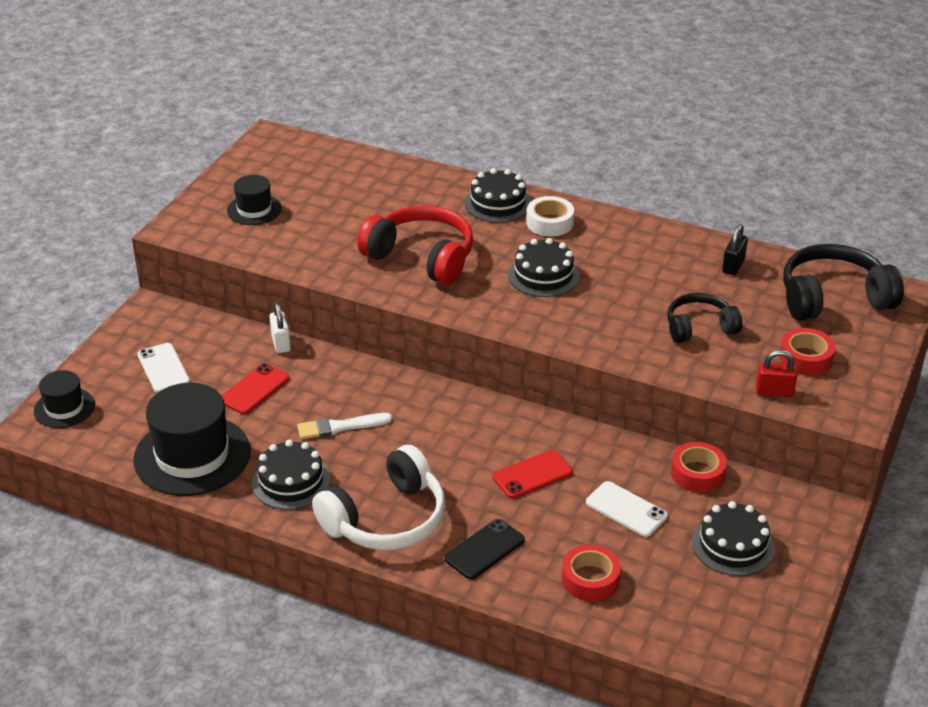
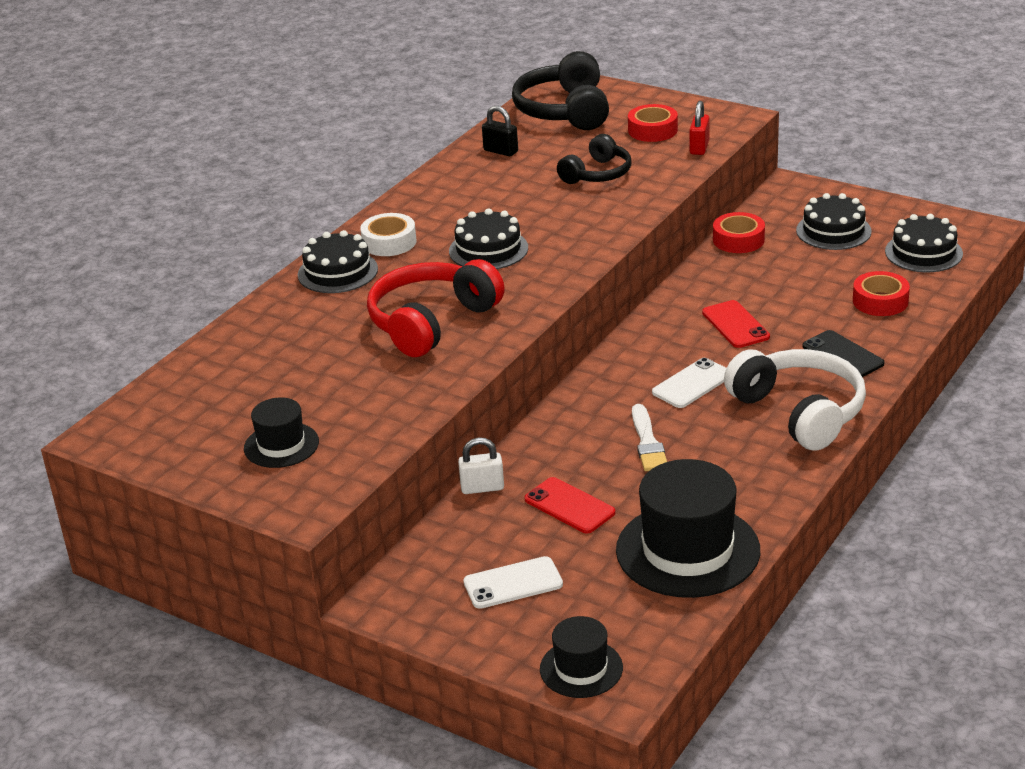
camera: 80 degrees left, 5 degrees down
black cake [252,440,330,510] -> black cake moved to [885,214,963,272]
white phone [586,481,668,537] -> white phone moved to [652,358,726,408]
black headphones [667,293,742,343] -> black headphones turned 135 degrees counterclockwise [557,134,632,184]

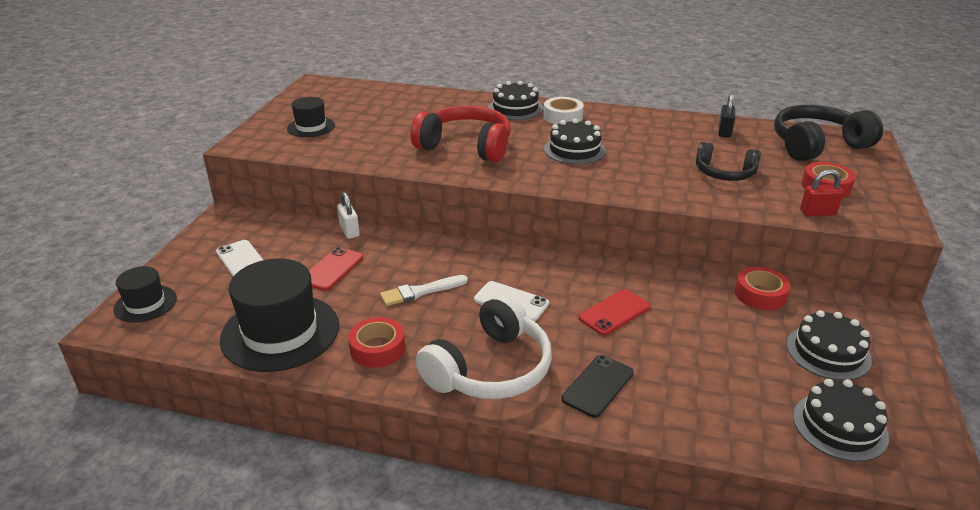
camera: 70 degrees right, 0 degrees up
red tape [853,271,910,316] -> red tape moved to [348,317,405,368]

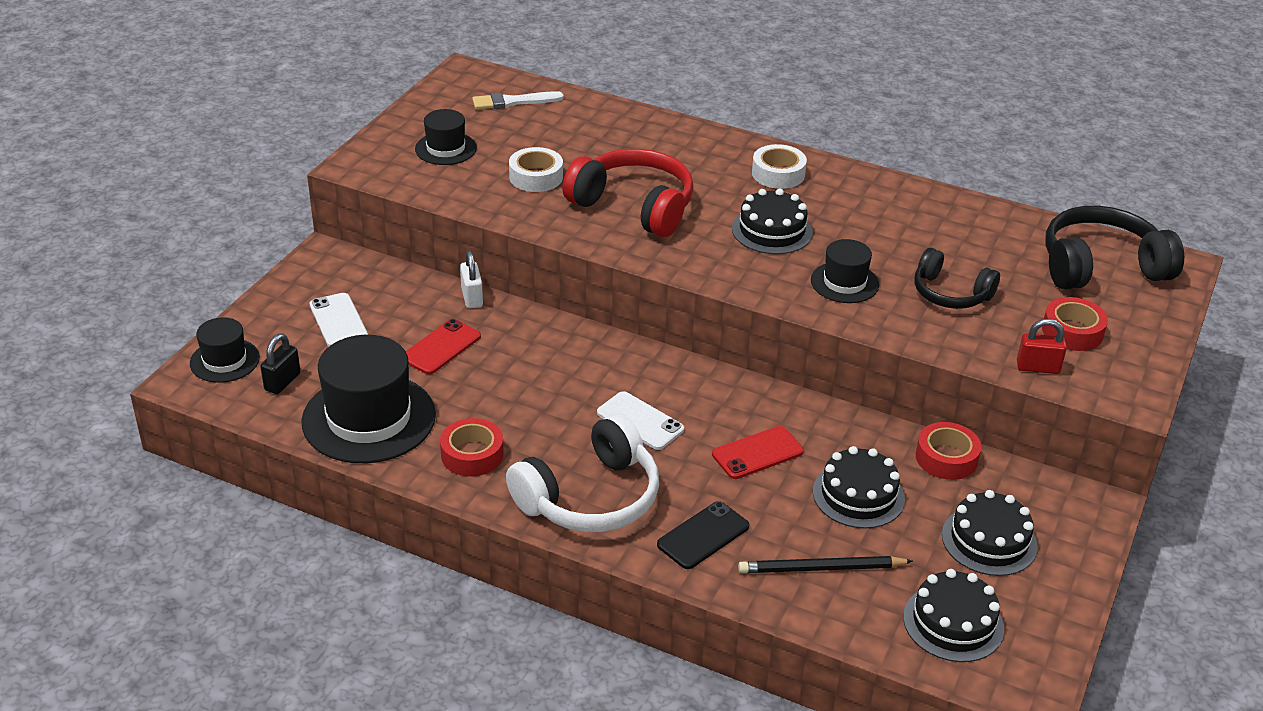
camera: 10 degrees right, 5 degrees up
white brush [380,275,468,306] -> white brush moved to [472,91,564,110]
black cake [488,81,543,120] -> black cake moved to [813,446,905,529]
black padlock [718,93,735,138] -> black padlock moved to [260,333,301,394]
none -> white tape [509,147,563,192]
none -> black pencil [738,556,913,573]
none -> black hat [811,239,879,303]

